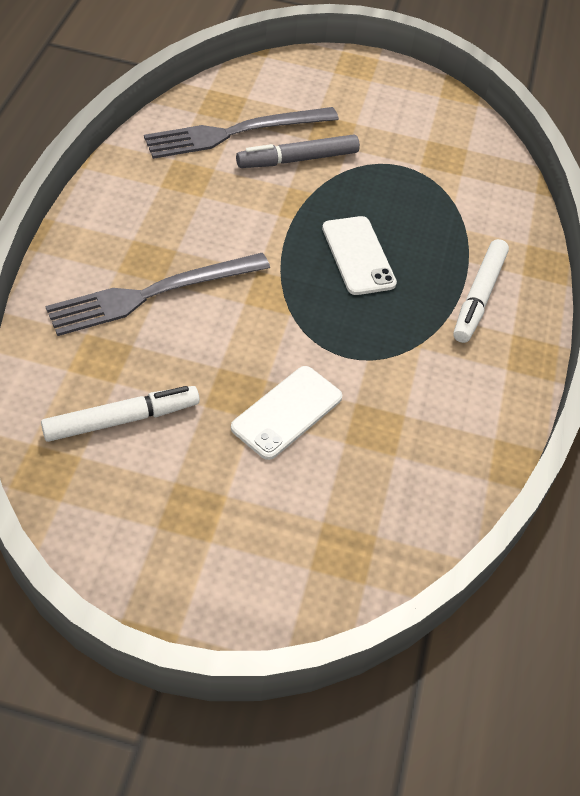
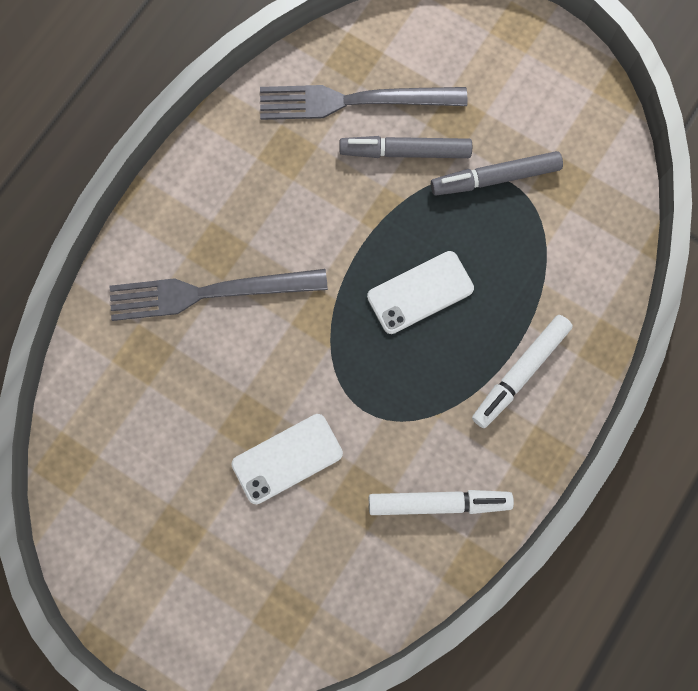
camera: 25 degrees right, 25 degrees up
white marker [41,386,200,442] -> white marker moved to [369,490,514,515]
white phone [322,216,397,295] -> white phone turned 60 degrees clockwise [367,251,474,334]
none -> grey marker [431,151,563,195]

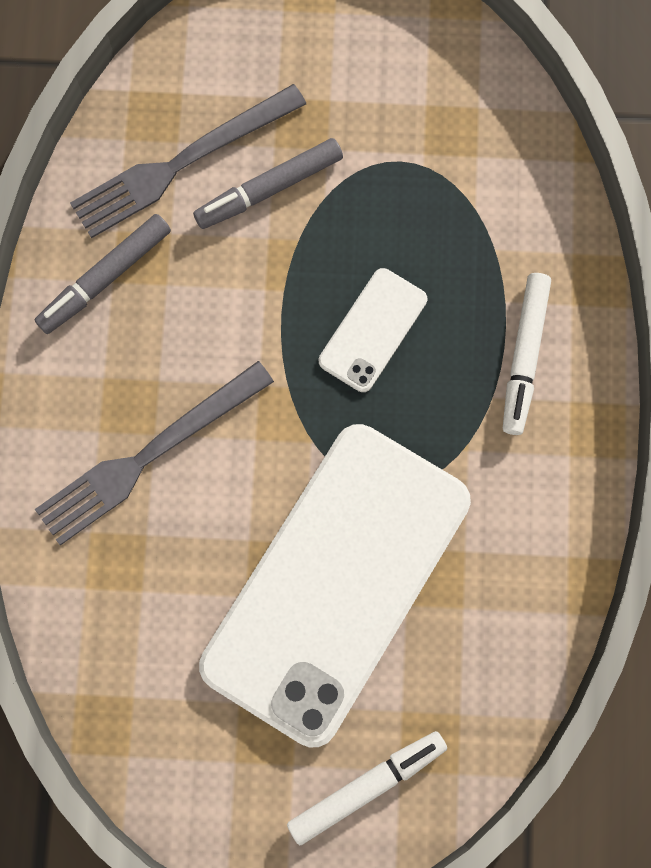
camera: 30 degrees left, 0 degrees up
white phone [231,414,343,504] -> white phone [199,424,471,748], size x2.40
white marker [369,490,514,515] -> white marker moved to [287,731,447,845]
grey marker [431,151,563,195] -> grey marker moved to [35,214,171,334]

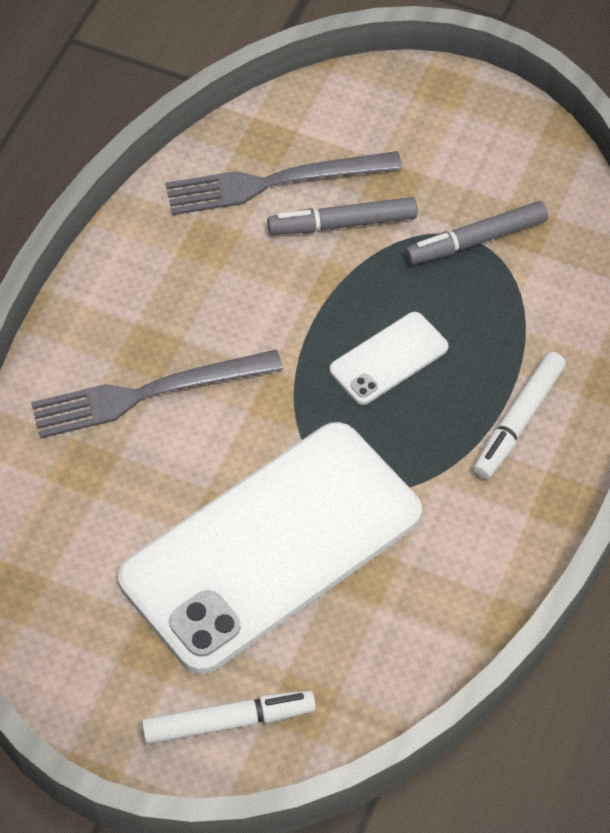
camera: 20 degrees right, 20 degrees down
grey marker [35,214,171,334] -> grey marker moved to [405,201,548,265]

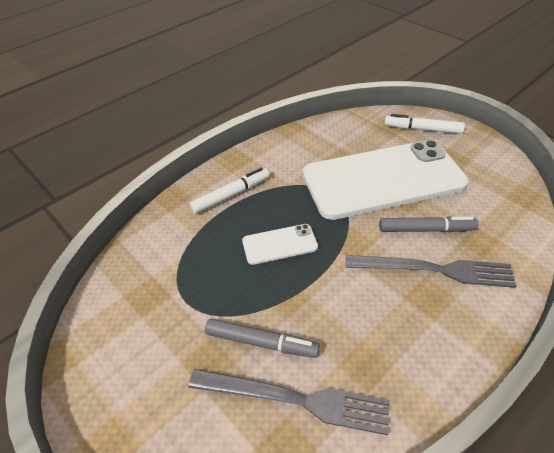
camera: 155 degrees left, 10 degrees down
grey marker [405,201,548,265] -> grey marker moved to [379,216,479,232]

